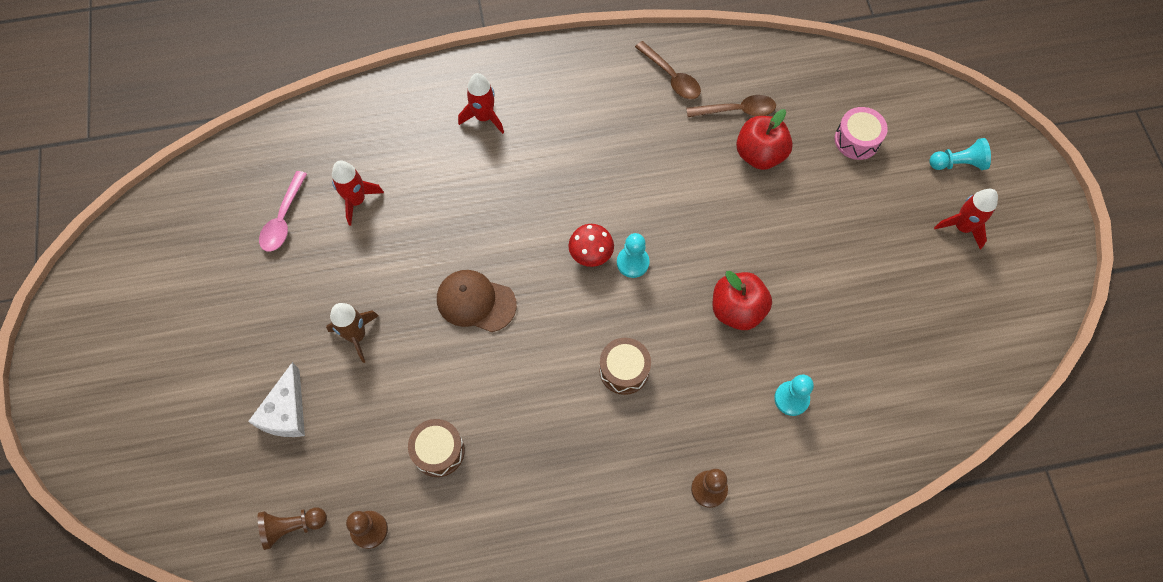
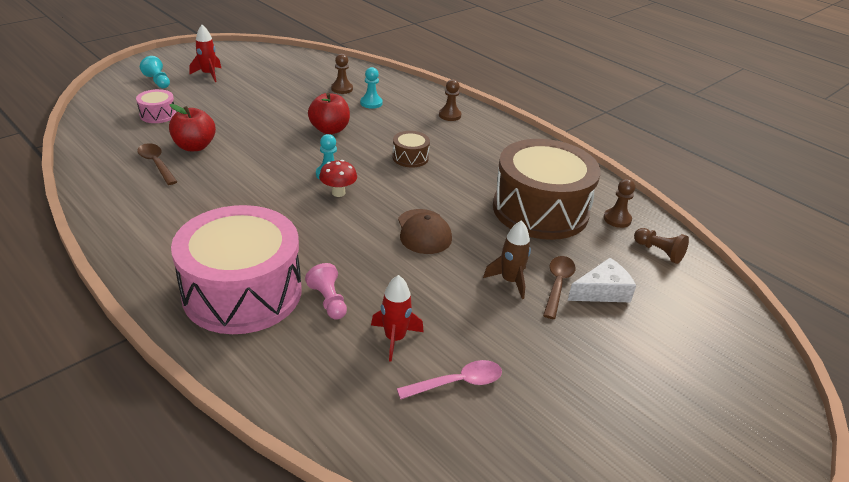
camera: 125 degrees left, 30 degrees down
brown drum [408,419,465,477] -> brown drum [493,139,601,240], size x2.41
red rocket [458,73,504,134] -> pink drum [171,205,301,334]
brown spoon [635,41,701,99] -> brown spoon moved to [543,256,576,319]
none -> pink pawn [305,263,347,320]
none -> brown pawn [331,54,353,94]

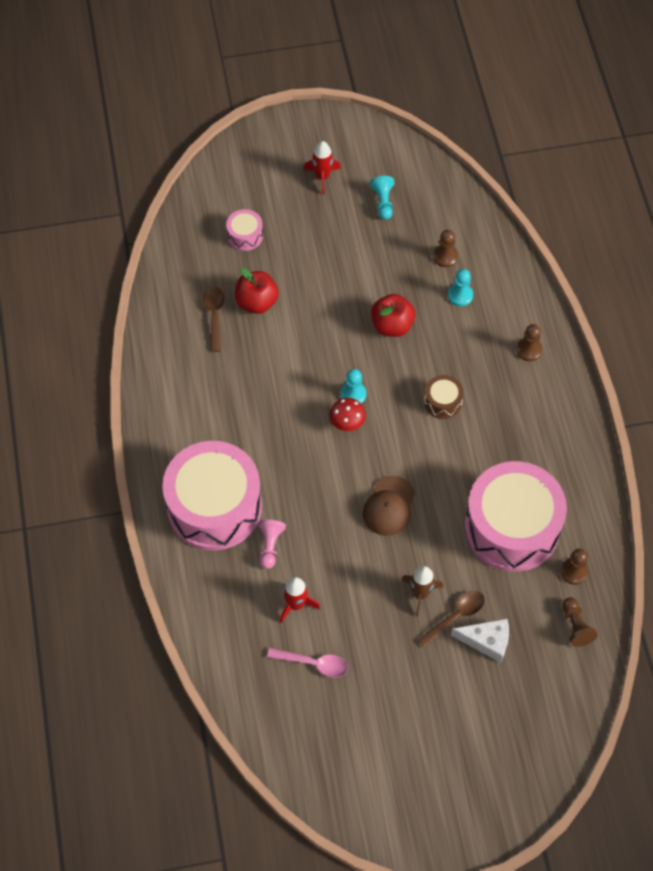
camera: 35 degrees right, 25 degrees up
turquoise pawn [140,56,170,88] -> turquoise pawn moved to [370,176,395,220]
brown drum [493,139,601,240] -> pink drum [465,461,567,572]

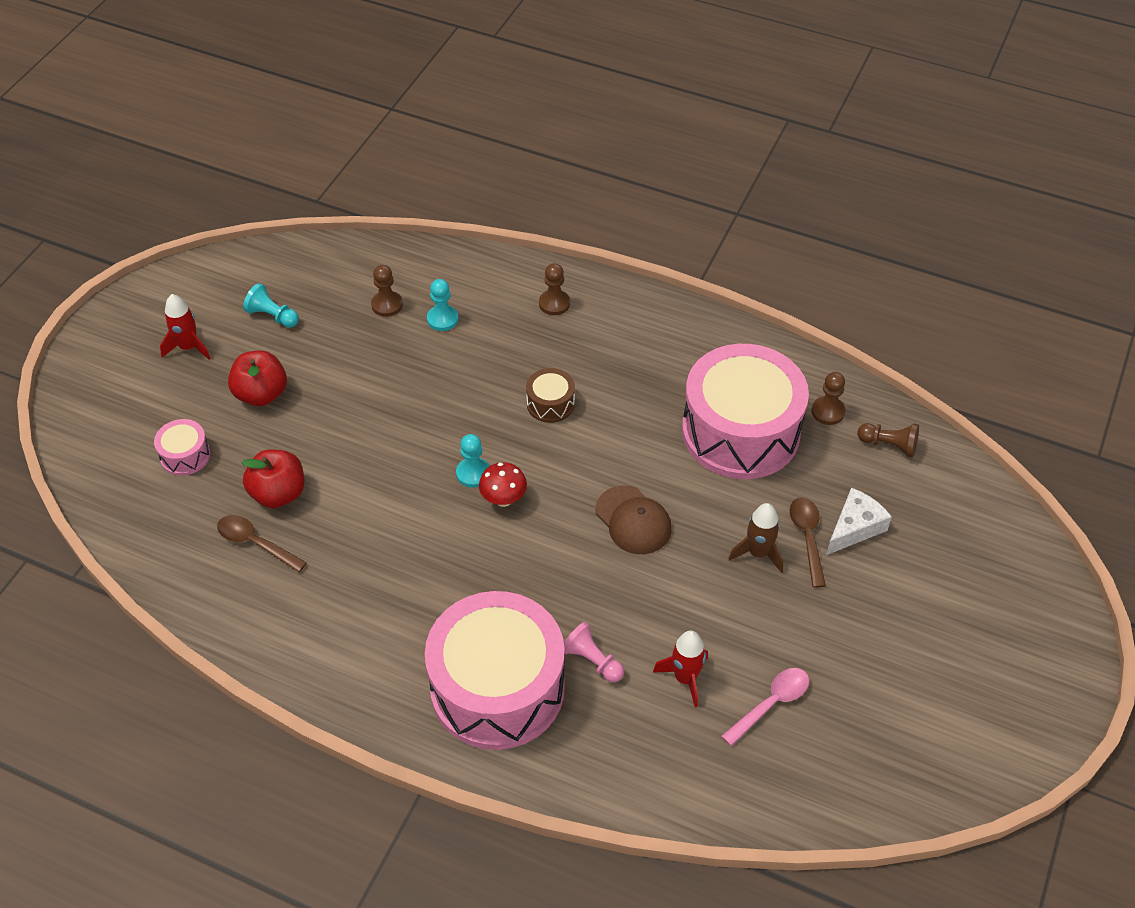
camera: 55 degrees left, 10 degrees down
red apple [371,294,415,337] -> red apple moved to [228,350,287,406]

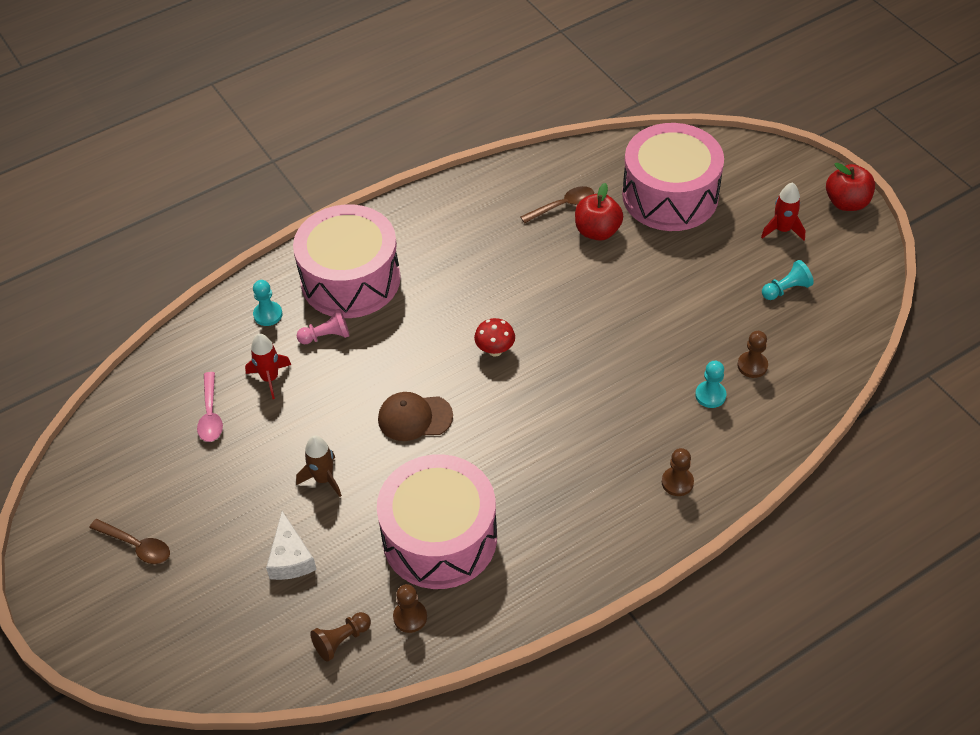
camera: 125 degrees right, 0 degrees up
pink drum [154,419,210,476] -> pink drum [622,123,724,231], size x2.41
red apple [228,350,287,406] -> red apple moved to [826,163,875,211]
turquoise pawn [456,434,489,488] -> turquoise pawn moved to [253,280,282,326]
brown drum [526,368,575,423] -> none
brown spoon [790,497,826,588] -> brown spoon moved to [89,519,170,564]

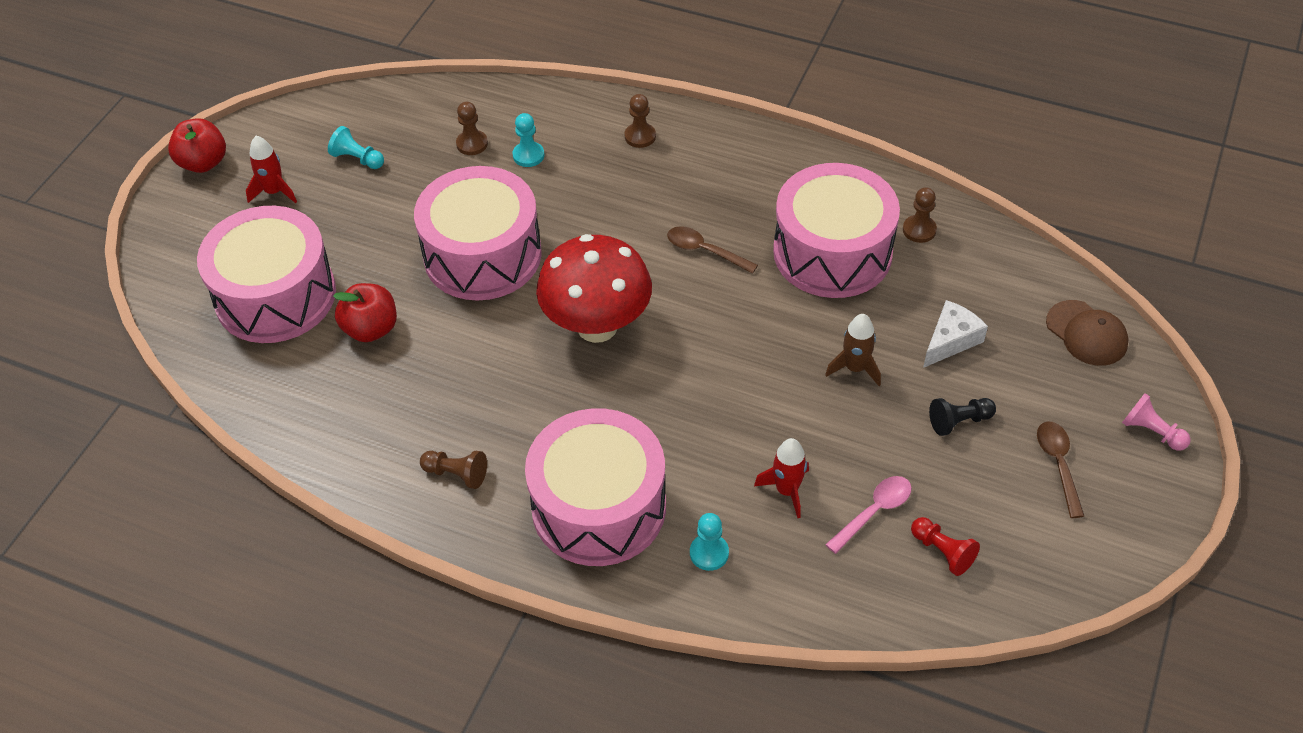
camera: 125 degrees left, 0 degrees up
pink pawn [297,309,350,344] -> pink pawn moved to [1122,393,1191,451]
brown pawn [310,612,371,662] -> brown pawn moved to [420,451,487,489]
brown cap [378,392,453,441] -> brown cap moved to [1046,300,1129,366]
red mushroom [474,318,515,357] -> red mushroom [536,234,652,343], size x2.35
brown spoon [520,186,594,223] -> brown spoon moved to [667,226,758,274]
none -> pink drum [414,166,542,301]
none -> red pawn [911,517,980,576]
none -> black pawn [929,398,996,436]

